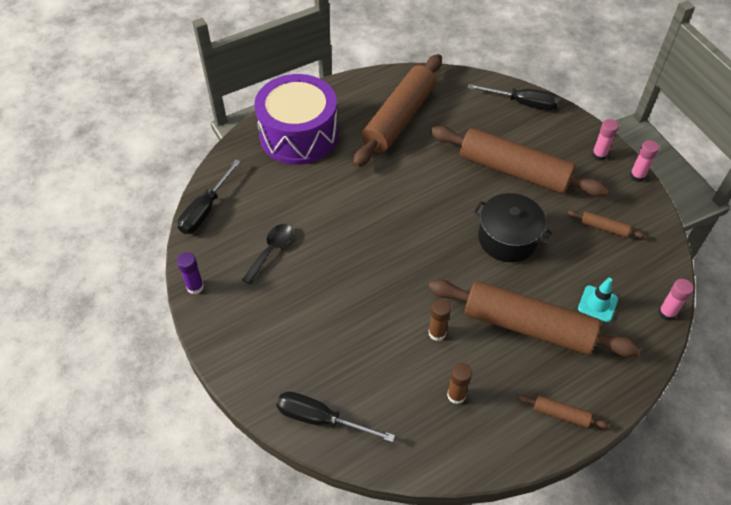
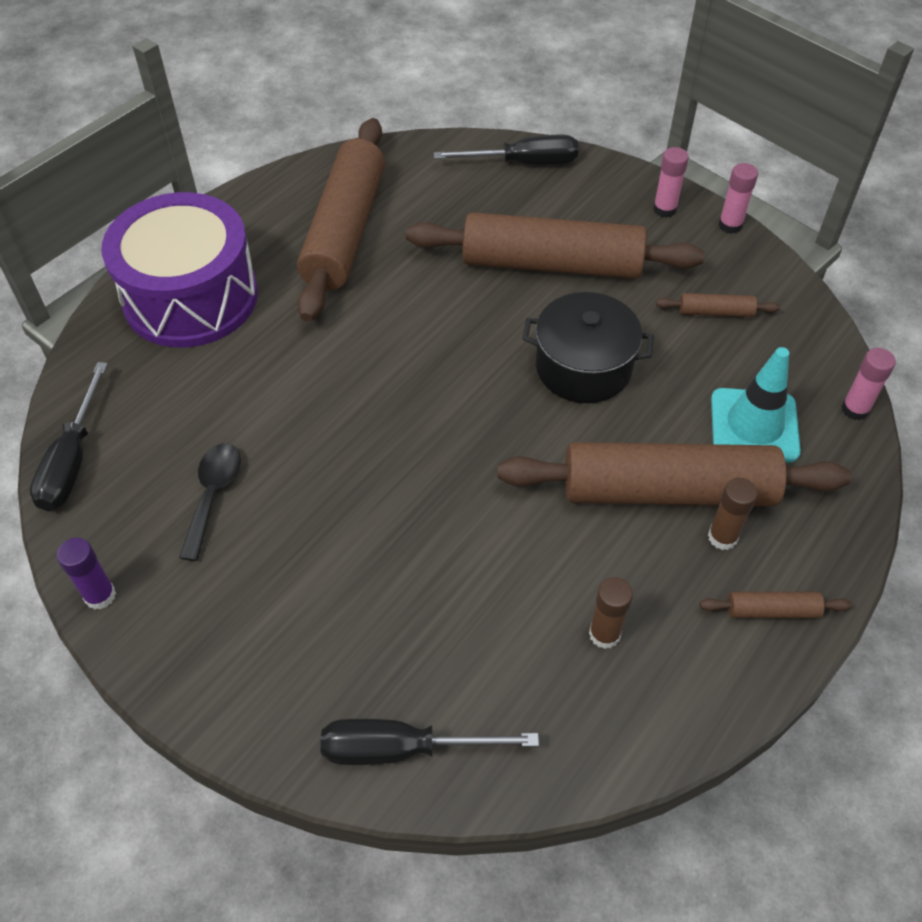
camera: 20 degrees left, 0 degrees up
brown glue stick [428,299,451,341] -> brown glue stick moved to [708,478,758,550]
turquoise traffic cone [578,278,618,322] -> turquoise traffic cone [711,347,801,463], size x1.57

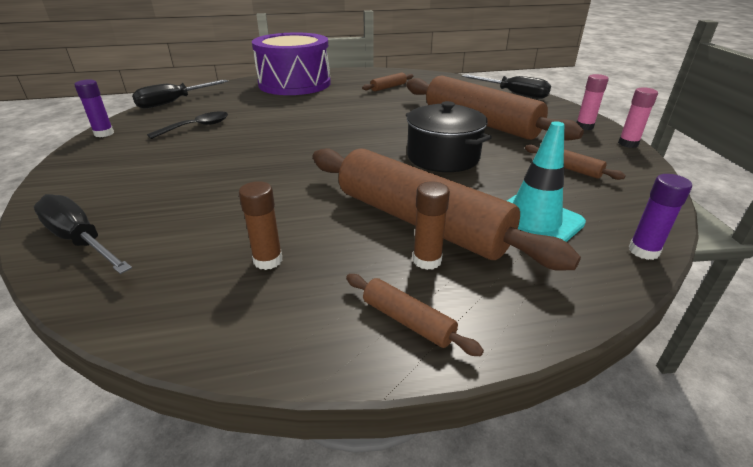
camera: 40 degrees right, 20 degrees down
brown rolling pin [297,118,385,322] -> brown rolling pin [362,73,413,91], size x0.40
pink glue stick [841,348,896,420] -> purple glue stick [629,174,692,260]

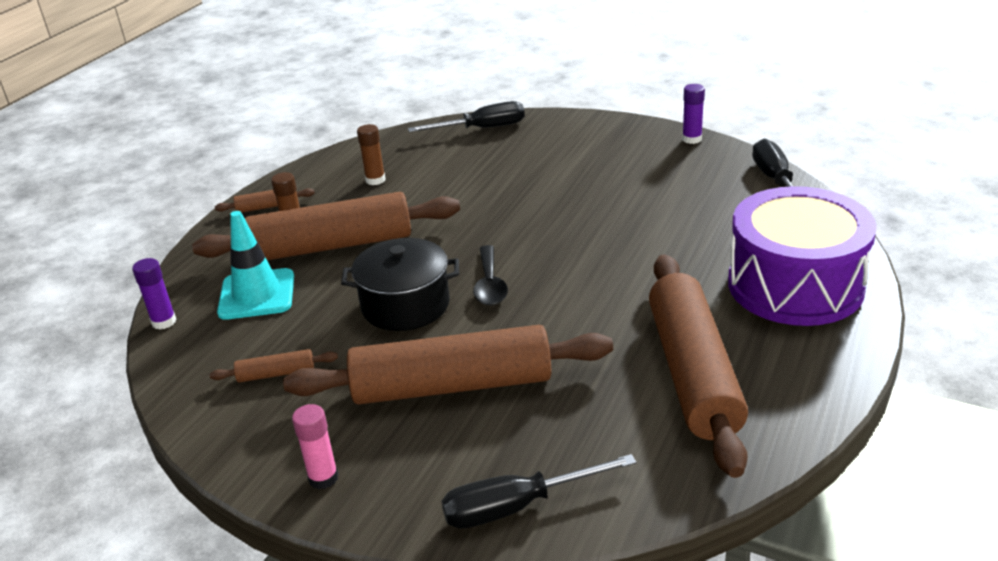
camera: 130 degrees right, 0 degrees up
black spoon [147,112,228,139] -> black spoon moved to [473,245,508,305]
brown rolling pin [362,73,413,91] -> brown rolling pin [649,254,748,478], size x2.49
pink glue stick [618,87,658,148] -> none

